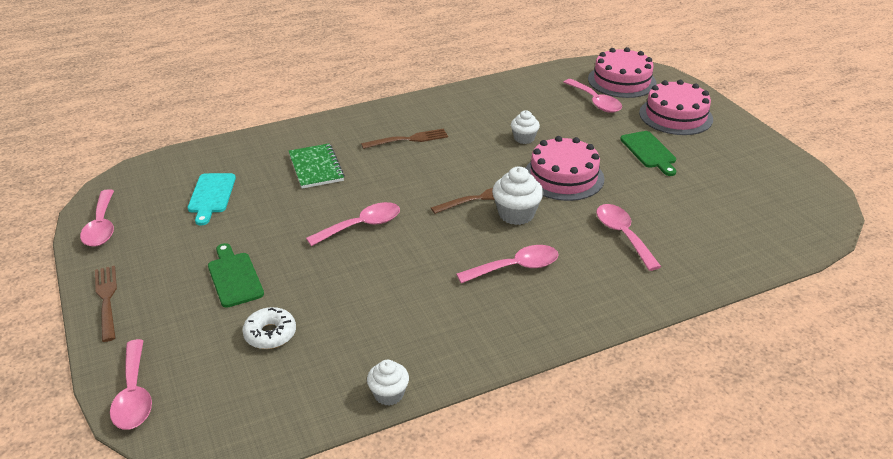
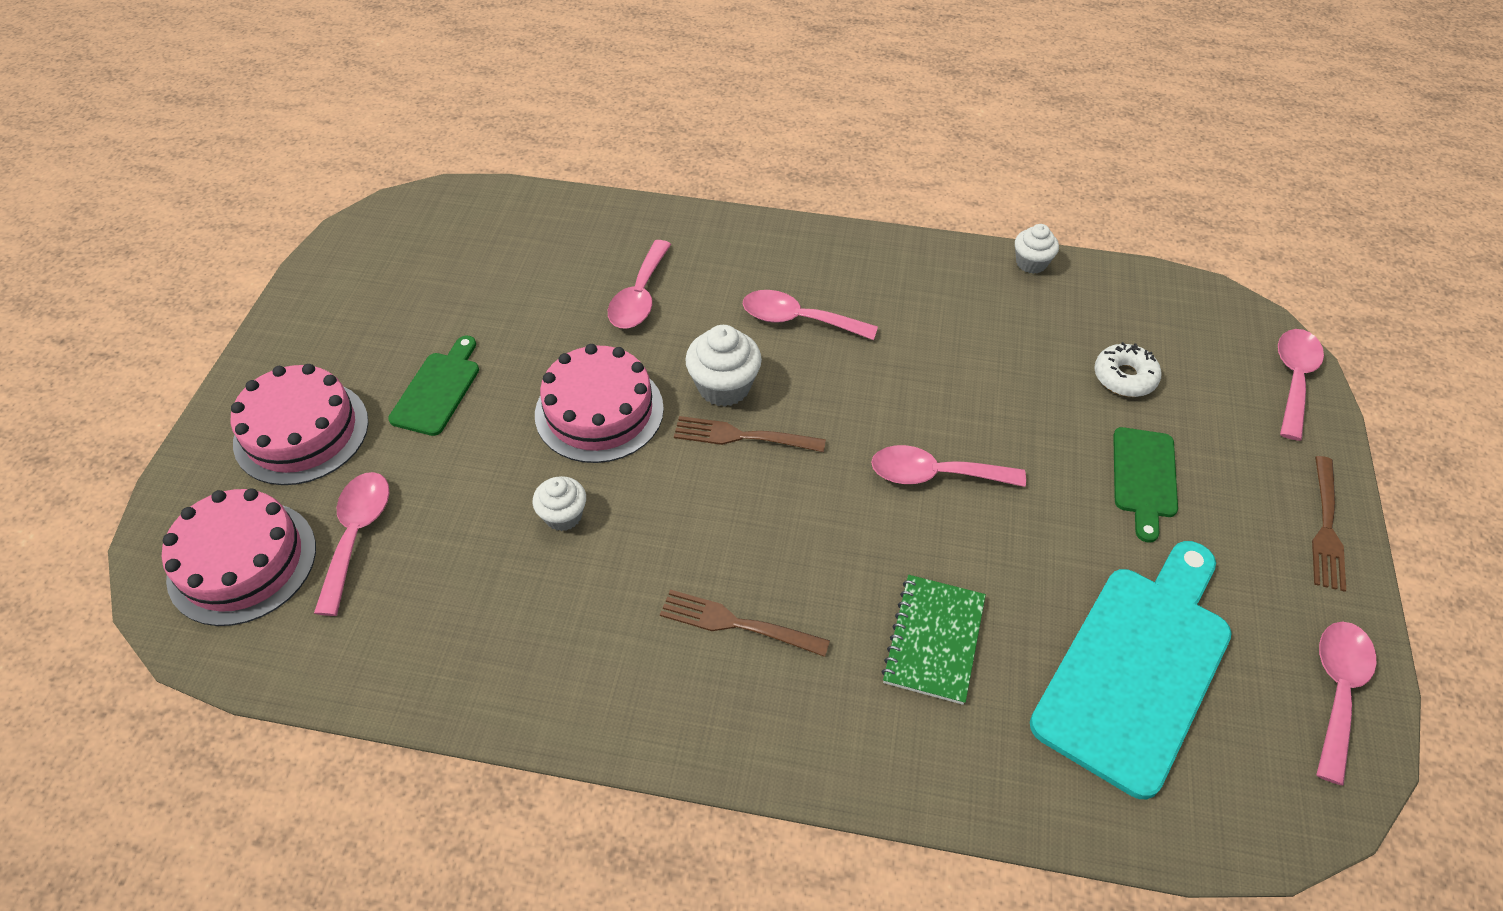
camera: 145 degrees left, 15 degrees up
turquoise cutting board [188,173,236,225] -> turquoise cutting board [1030,541,1232,799], size x1.92

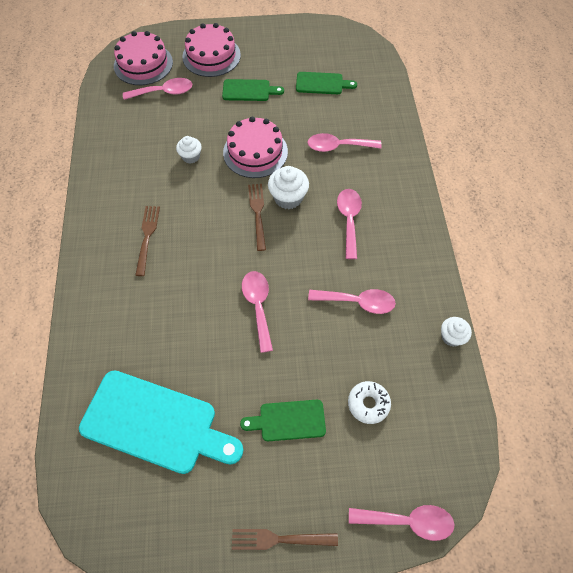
camera: 75 degrees right, 10 degrees up
green notebook [882,575,986,705] -> none
pink spoon [1316,622,1377,786] -> pink spoon moved to [308,289,396,314]
none -> green cutting board [296,72,357,94]

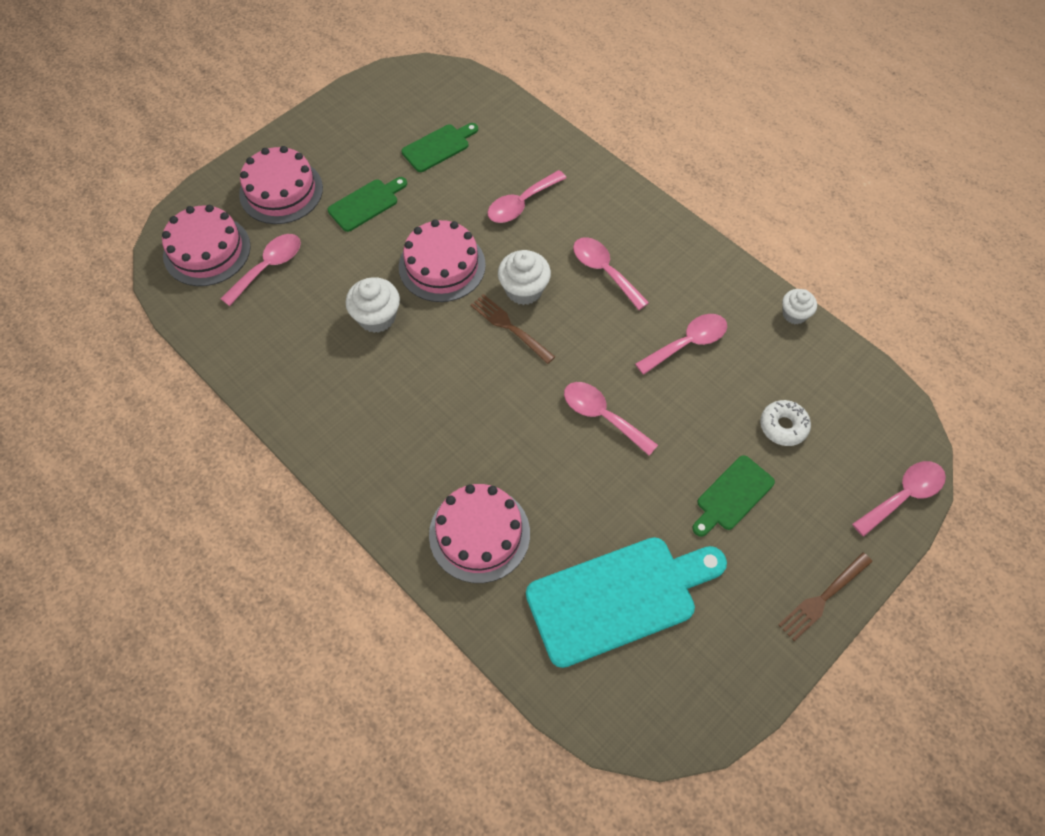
camera: 40 degrees left, 0 degrees up
brown fork [135,206,160,276] -> none
white cupcake [176,136,202,164] -> white cupcake [346,277,400,333], size x1.55
none -> pink cake [429,484,530,583]

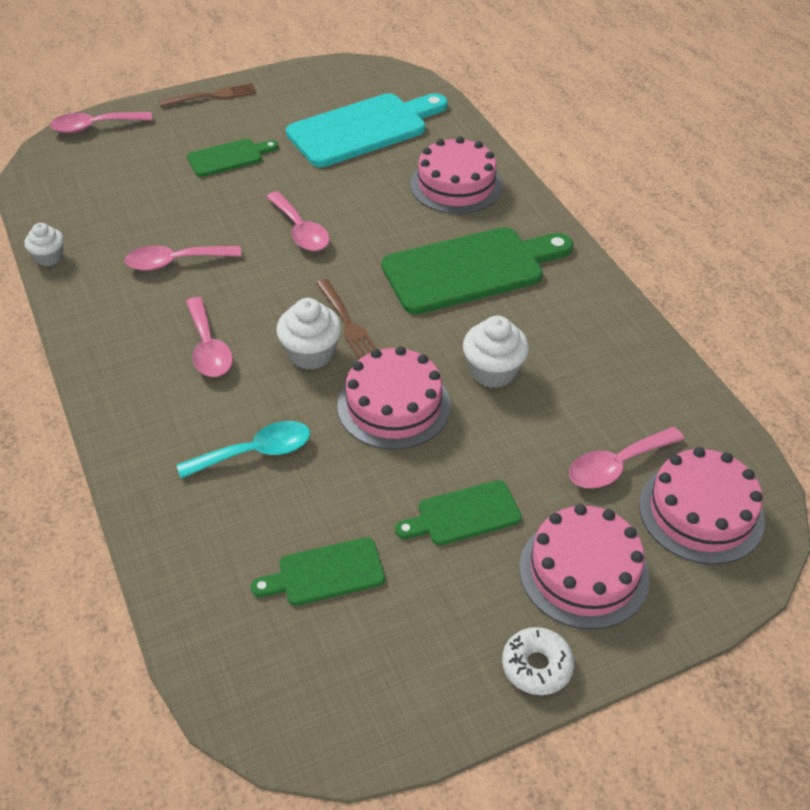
camera: 160 degrees left, 15 degrees down
pink spoon [488,170,566,223] -> turquoise spoon [177,421,310,479]
turquoise cutting board [526,537,727,668] -> turquoise cutting board turned 150 degrees clockwise [286,93,448,167]
white donut [760,400,811,446] -> white donut moved to [502,627,574,695]
none -> green cutting board [382,227,573,314]

